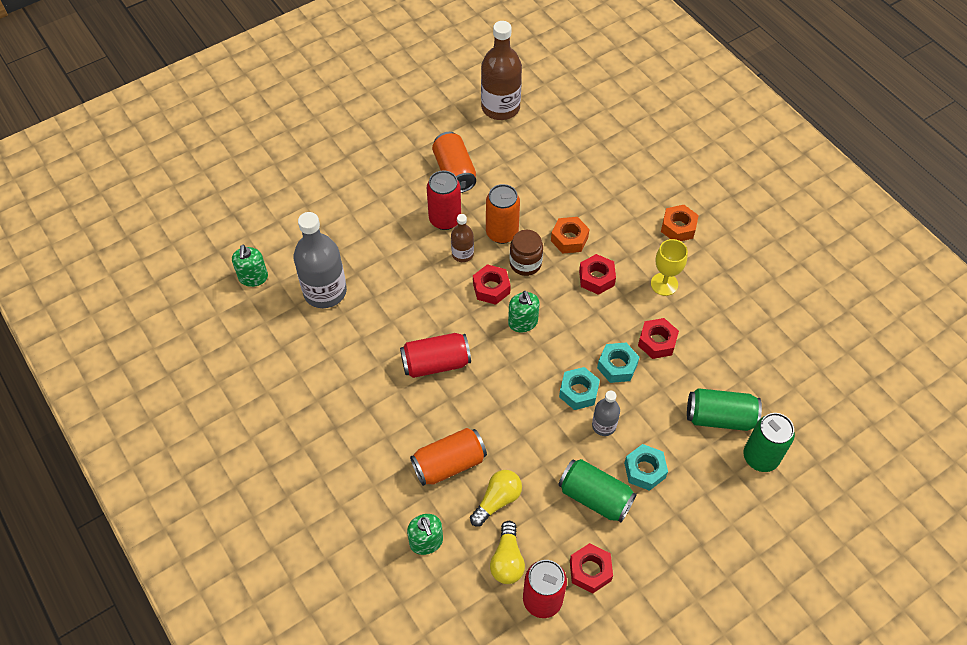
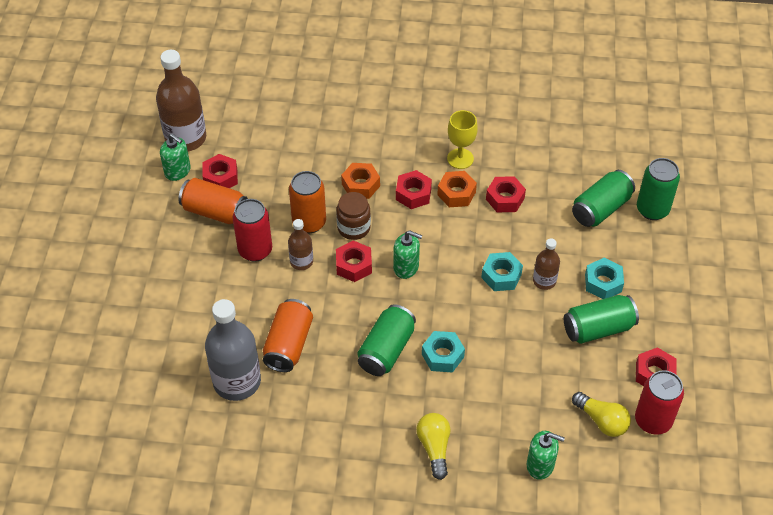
camera: 50 degrees left, 5 degrees down
green soap dispenser [232,245,268,287] -> green soap dispenser moved to [160,133,191,181]
red can [400,333,471,378] -> green can [357,304,416,376]
orange can [410,428,487,486] -> orange can moved to [263,299,313,372]
yellow light bulb [470,470,522,527] -> yellow light bulb moved to [416,413,451,480]
grey bottle [592,390,620,436] -> brown bottle [533,238,560,290]
turquoise nut [597,343,639,383] -> turquoise nut moved to [422,331,465,373]
orange nut [661,205,699,241] -> orange nut moved to [437,171,477,207]
none -> red nut [203,154,238,188]

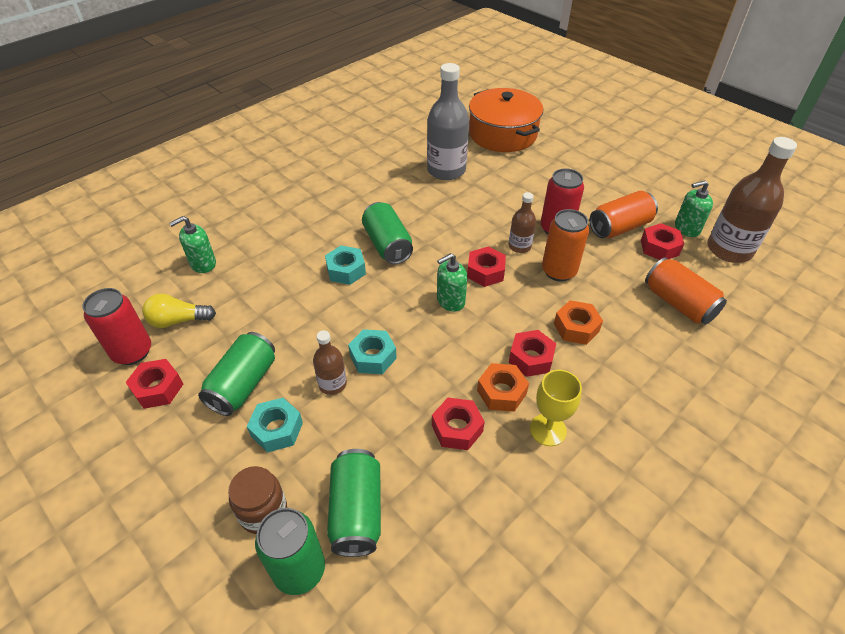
camera: 130 degrees right, 5 degrees down
orange can [263,299,313,372] -> orange can moved to [645,257,727,325]
brown jar [336,192,371,240] -> brown jar moved to [228,466,287,534]
yellow light bulb [416,413,451,480] -> none
none -> orange pot [469,88,543,152]

